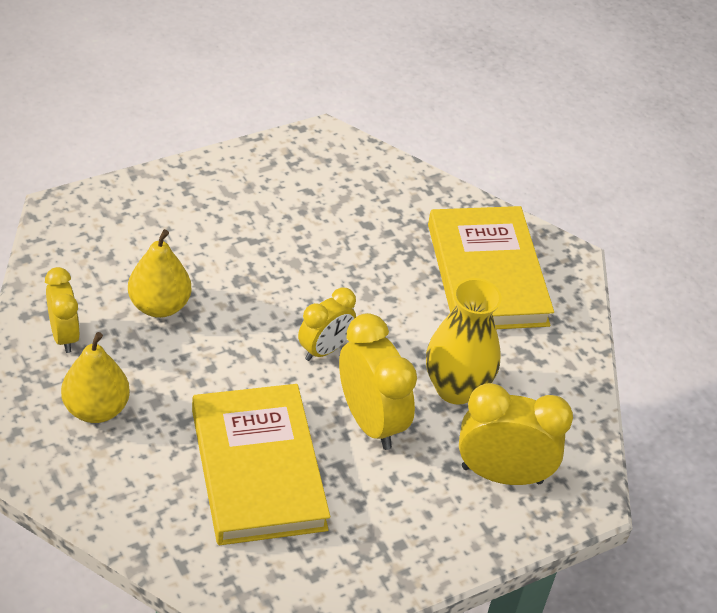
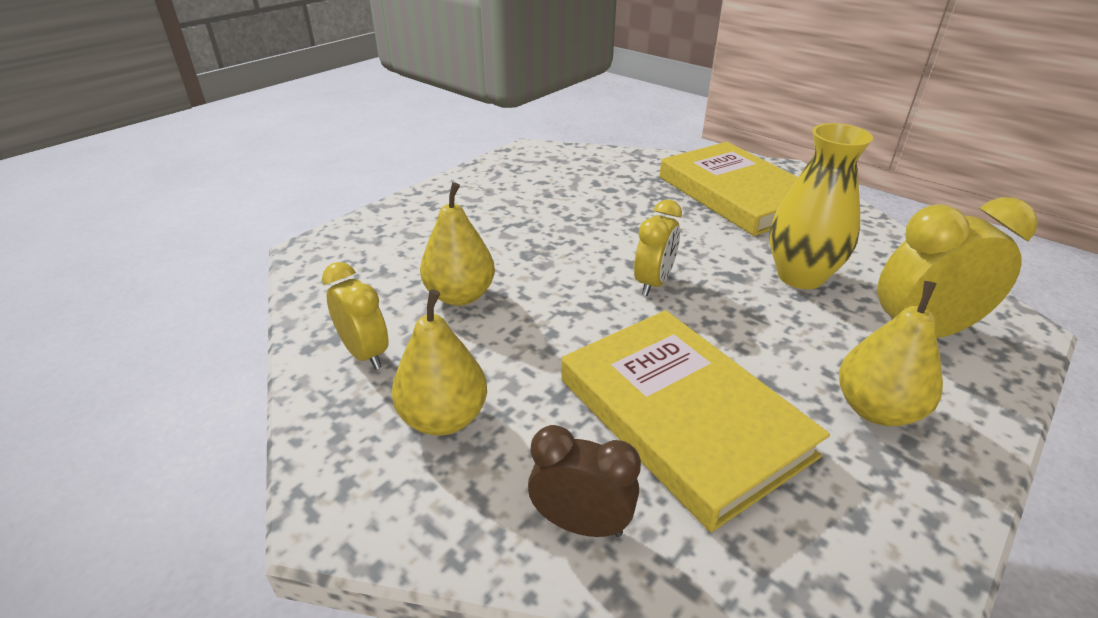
camera: 15 degrees left, 10 degrees down
yellow clock [339,313,417,450] -> none
none -> brown clock [528,425,641,537]
none -> yellow pear [839,281,943,426]

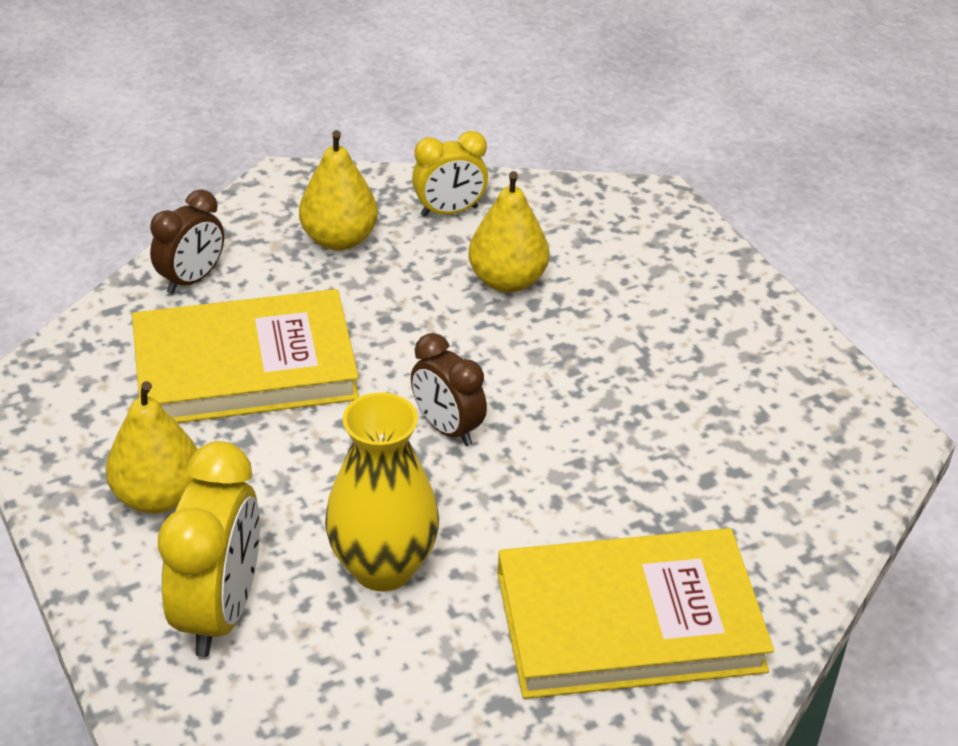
camera: 110 degrees right, 5 degrees up
yellow clock [634,199,682,296] -> brown clock [411,333,487,446]

